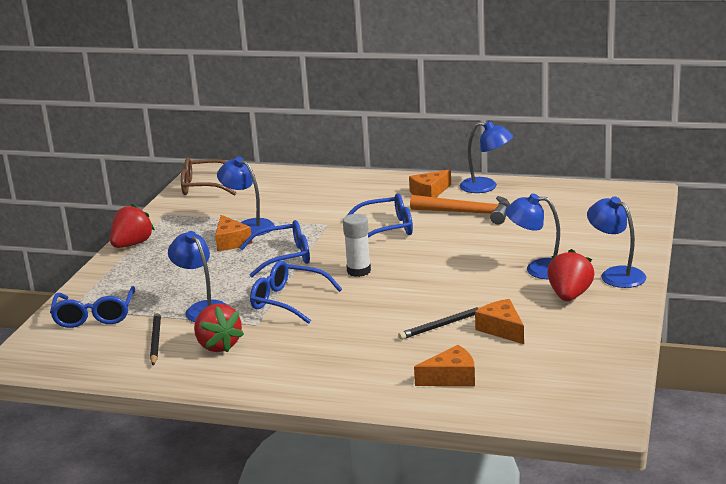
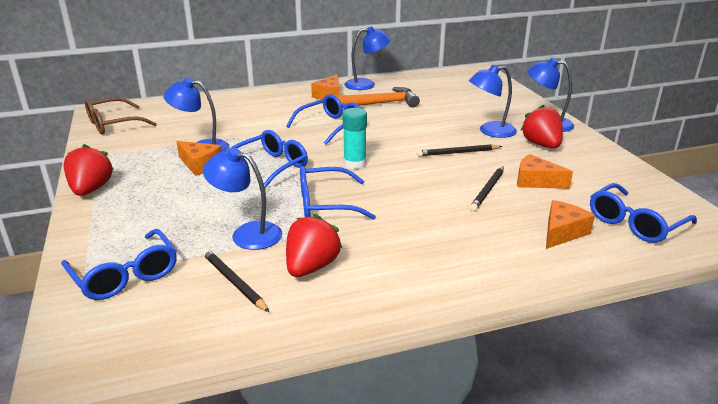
camera: 35 degrees left, 5 degrees up
red strawberry [194,303,244,353] -> red strawberry turned 90 degrees counterclockwise [286,214,342,277]
white glue stick [343,214,371,277] -> turquoise glue stick [343,108,367,169]
none -> black pencil [417,144,502,157]
none -> blue glasses [590,183,697,243]

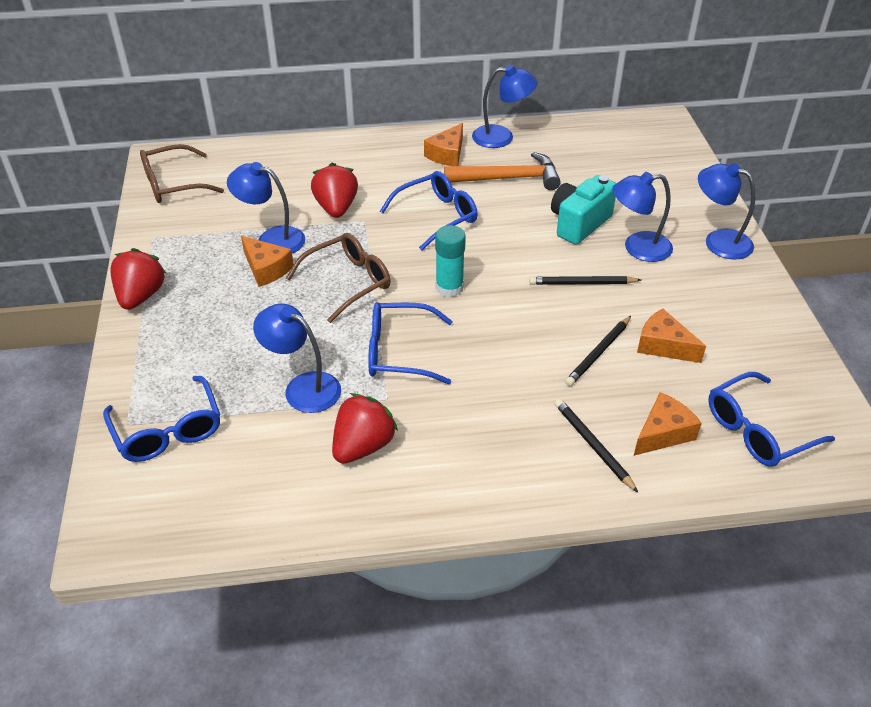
camera: 10 degrees right, 15 degrees up
black pencil [202,249,269,312] -> black pencil moved to [555,399,638,493]
blue glasses [228,130,308,189] -> brown glasses [286,233,391,323]
red strawberry [521,104,563,148] -> red strawberry moved to [311,163,358,218]
none -> turquoise camera [551,175,616,245]

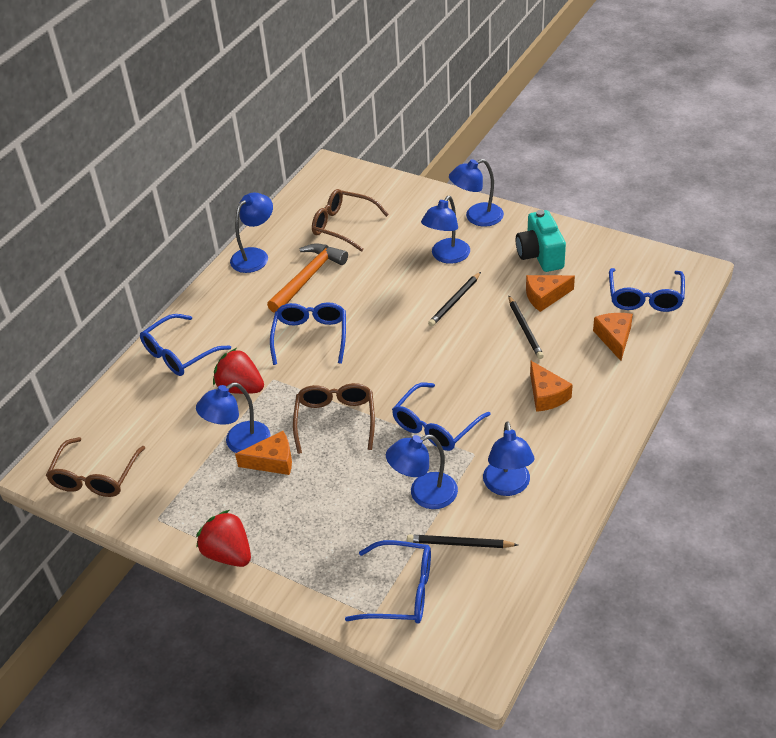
camera: 50 degrees left, 0 degrees up
red strawberry [332,393,398,464] -> blue lamp [483,421,534,496]
orange cheese [424,123,463,166] -> orange cheese moved to [530,361,573,412]
turquoise glue stick [435,225,466,297] -> none
turquoise camera [551,175,616,245] -> turquoise camera moved to [516,210,566,272]
black pencil [555,399,638,493] -> black pencil moved to [407,534,518,548]
none -> blue glasses [140,314,231,376]
none -> brown glasses [312,189,389,252]

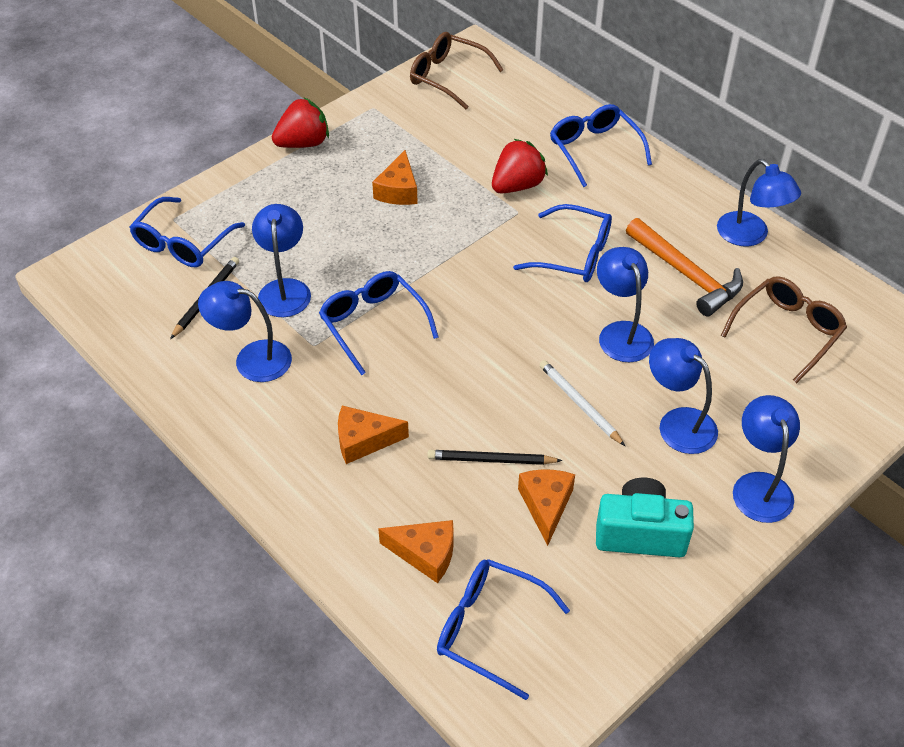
camera: 105 degrees right, 5 degrees up
blue lamp [196,383,270,453] -> blue lamp moved to [597,247,654,362]
brown glasses [293,383,375,454] -> none
black pencil [428,272,481,326] -> white pencil [540,360,625,446]

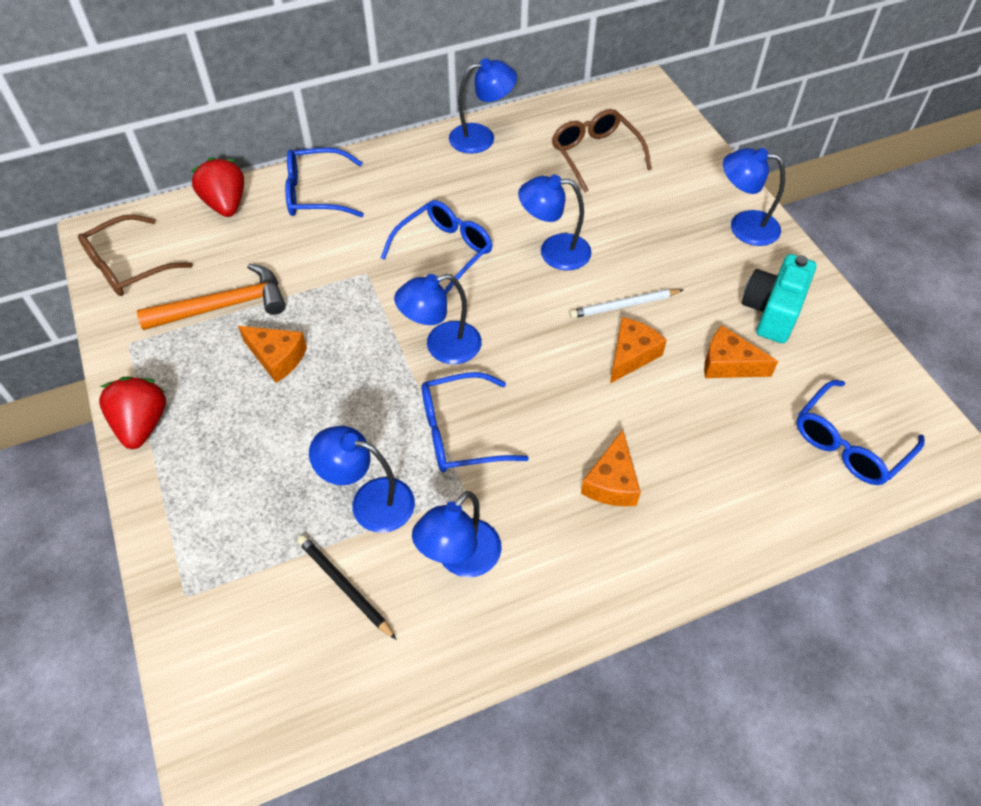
camera: 70 degrees left, 5 degrees up
blue glasses [129,197,245,267] -> none
orange cheese [378,520,454,583] -> orange cheese moved to [610,317,667,383]
black pencil [427,450,563,465] -> none
red strawberry [492,139,548,194] -> red strawberry moved to [191,157,244,217]
orange hammer [626,218,743,316] -> orange hammer moved to [137,263,286,330]
blue lamp [649,338,718,454] -> blue lamp moved to [394,274,482,364]

